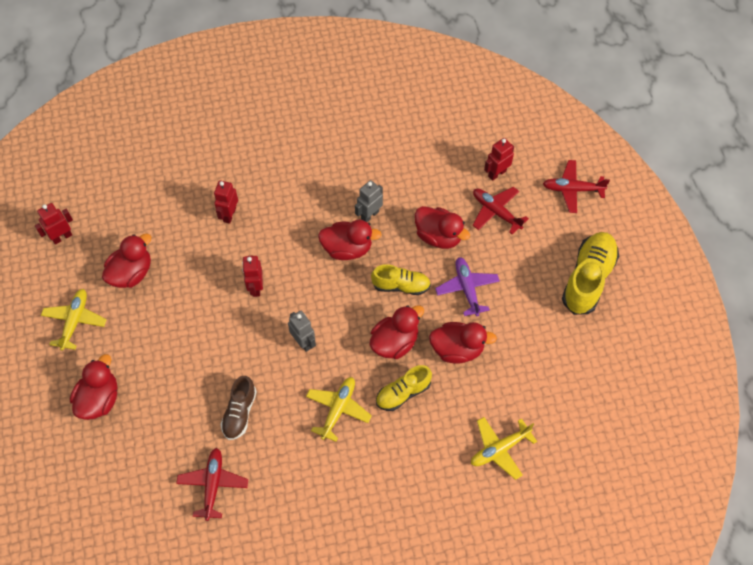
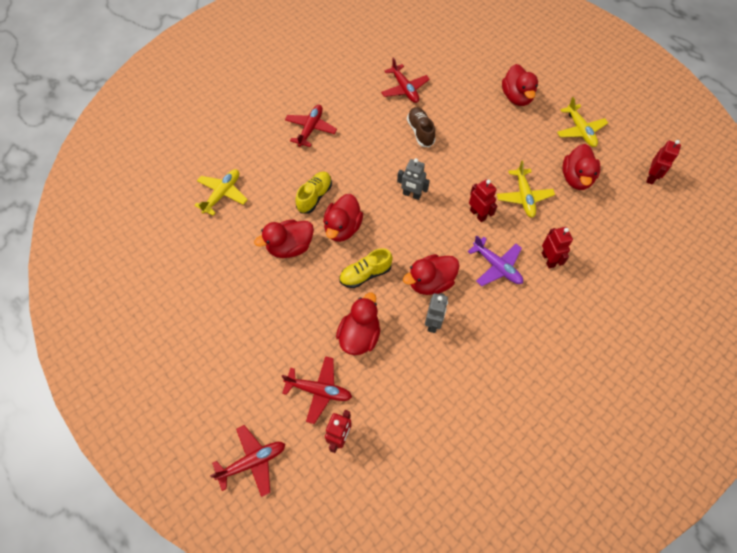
camera: 150 degrees right, 0 degrees up
yellow plane [306,377,372,442] -> yellow plane moved to [497,160,555,218]
red duck [415,206,470,249] -> red duck turned 105 degrees clockwise [336,293,380,355]
purple plane [435,257,500,316] -> purple plane moved to [468,236,523,286]
yellow shoe [562,232,619,315] -> none
none -> red plane [285,105,337,147]

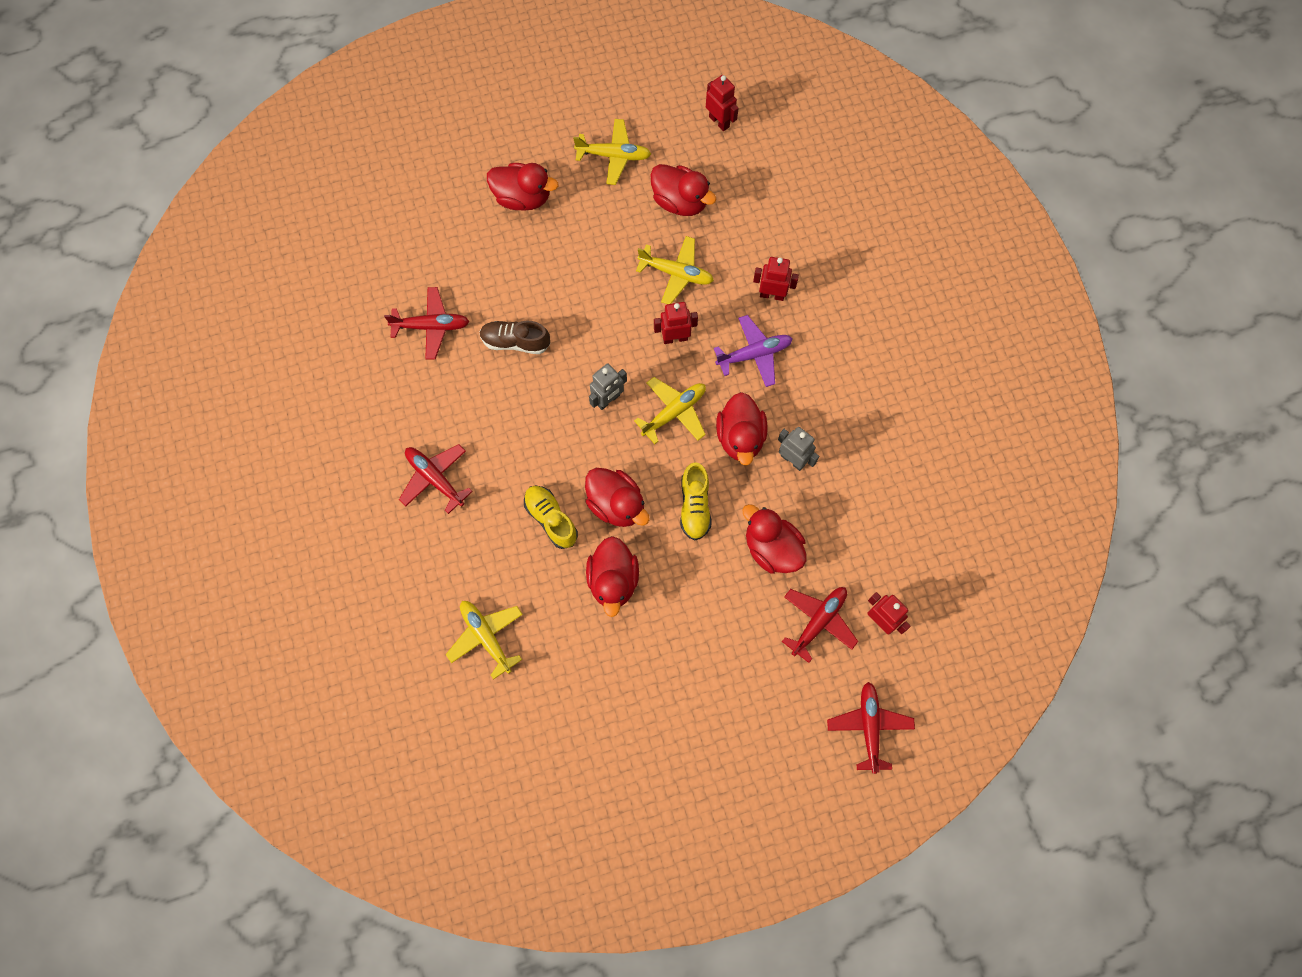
camera: 65 degrees left, 10 degrees up
none -> yellow plane [634,377,706,444]

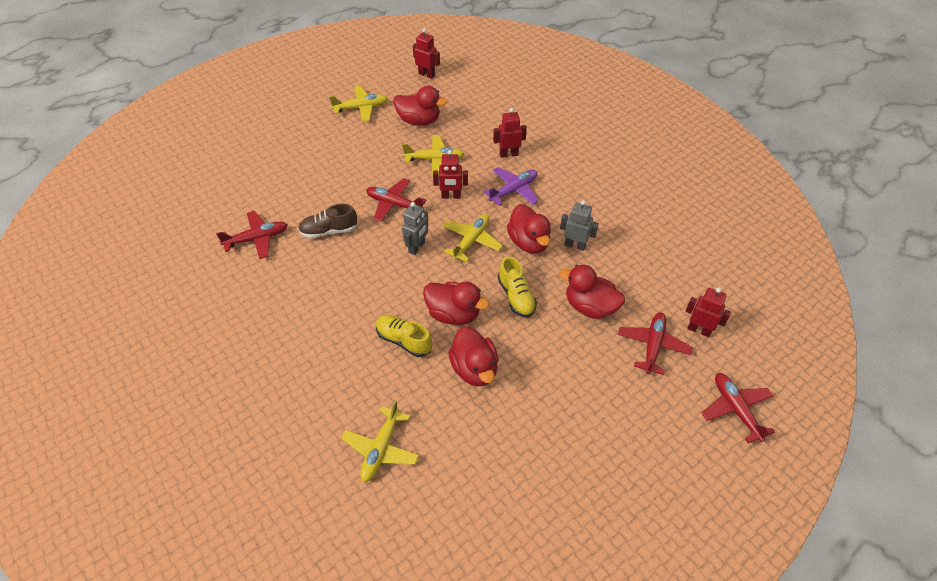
camera: 20 degrees left, 20 degrees down
red plane [399,444,473,514] -> red plane moved to [366,178,427,222]
yellow plane [446,601,523,680] -> yellow plane turned 105 degrees counterclockwise [341,400,419,482]
red duck [487,163,558,211] -> none
red robot [654,302,698,344] -> red robot turned 150 degrees counterclockwise [433,150,468,199]

